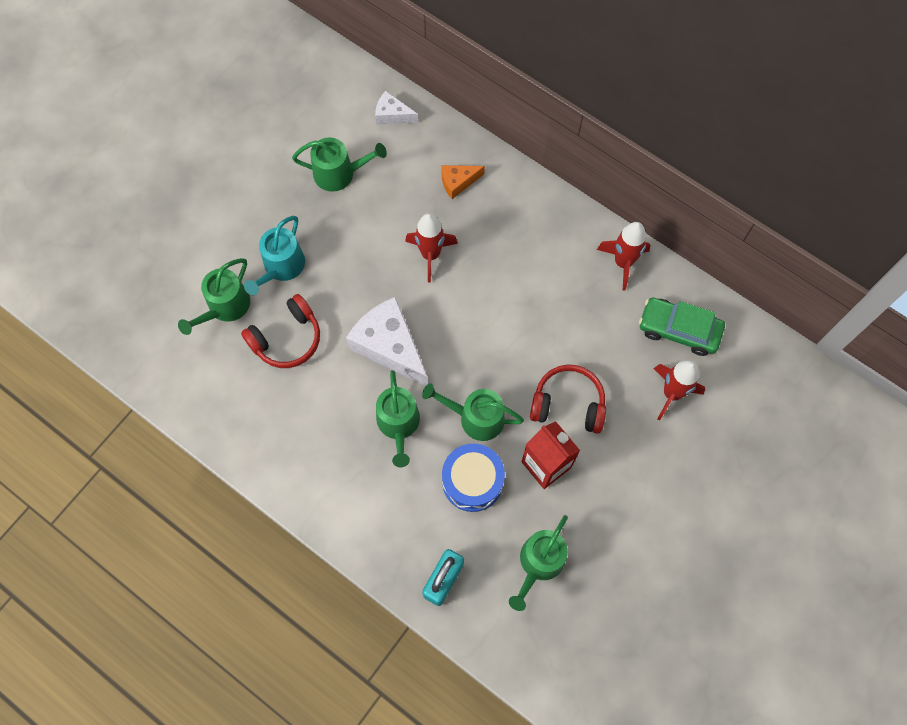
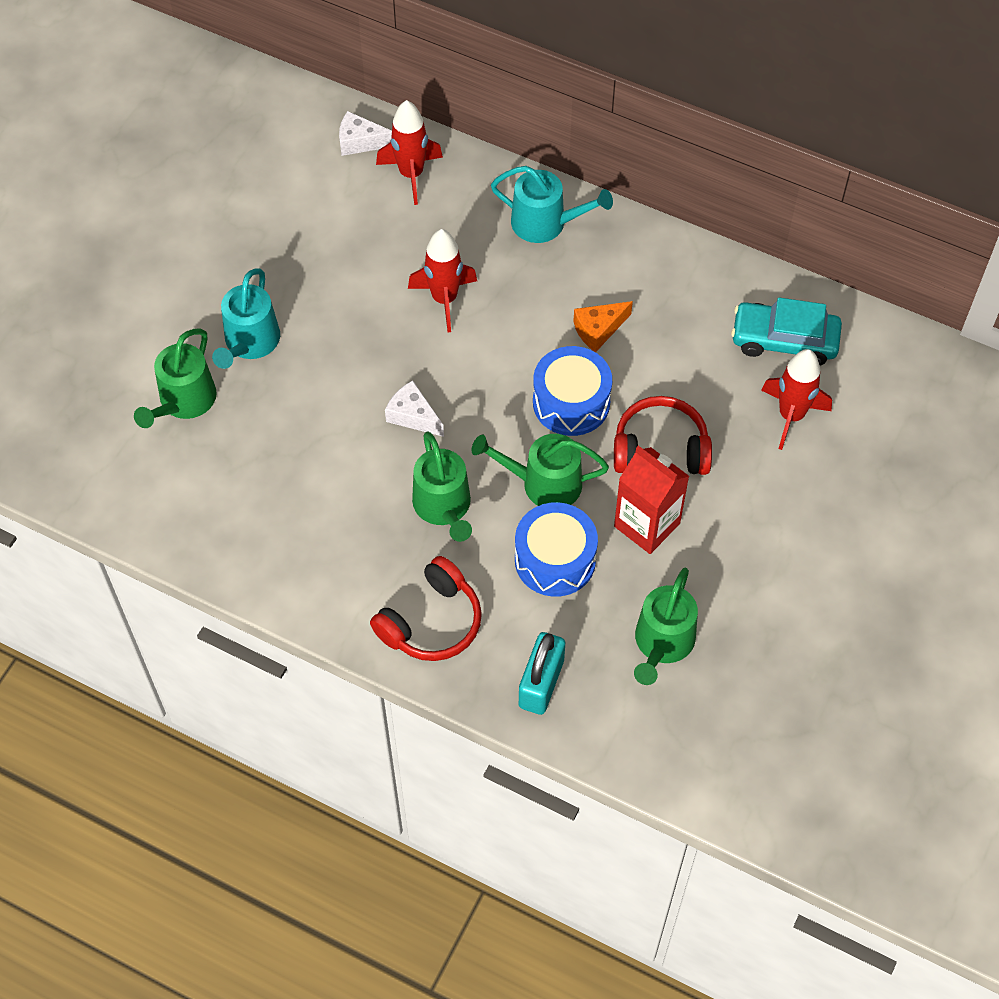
camera: 10 degrees left, 10 degrees down
red headphones [241,294,320,368] -> red headphones moved to [370,556,482,661]
green watering can [292,137,387,192] -> none
white cheese [346,297,428,386] -> white cheese [385,380,444,437], size x0.51
orange cheese [441,165,485,199] -> orange cheese moved to [573,301,633,352]
red rocket [597,222,651,291] -> red rocket moved to [376,100,443,205]
green car [639,298,725,356] -> turquoise car [731,297,842,366]
none -> turquoise watering can [491,166,613,243]
none -> blue drum [533,346,612,436]

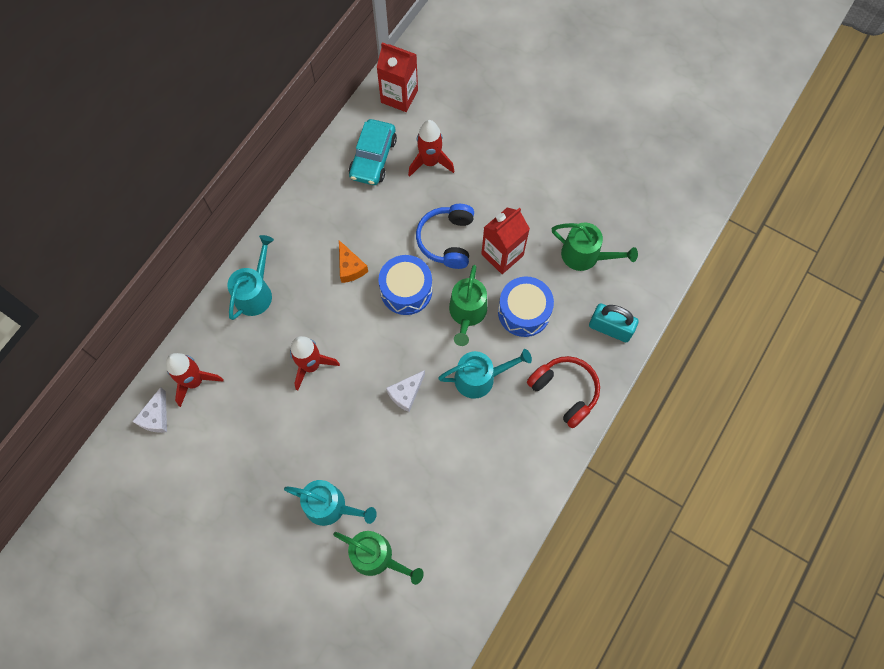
camera: 85 degrees left, 10 degrees up
green watering can [412,431,472,542] -> turquoise watering can [439,349,532,399]
red headphones [614,396,712,475] -> blue headphones [416,204,474,269]
none -> red carton [376,42,418,112]

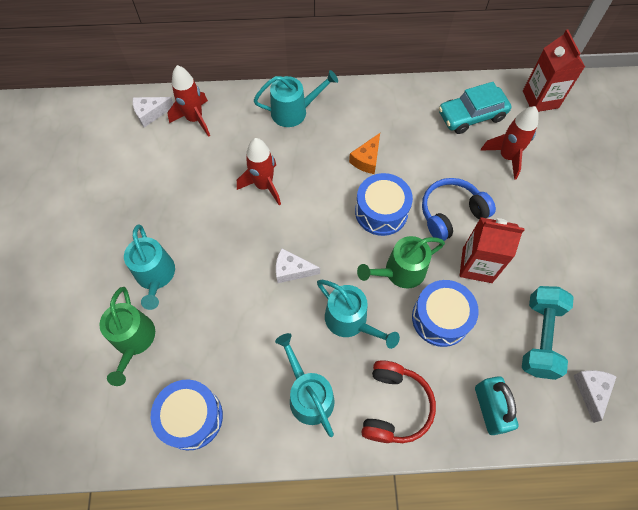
camera: 55 degrees right, 5 degrees down
green watering can [551,223,638,271] -> turquoise dumbbell [522,286,574,380]
none -> blue drum [151,380,223,450]
none -> turquoise watering can [275,333,334,437]
none -> white cheese [573,370,617,423]

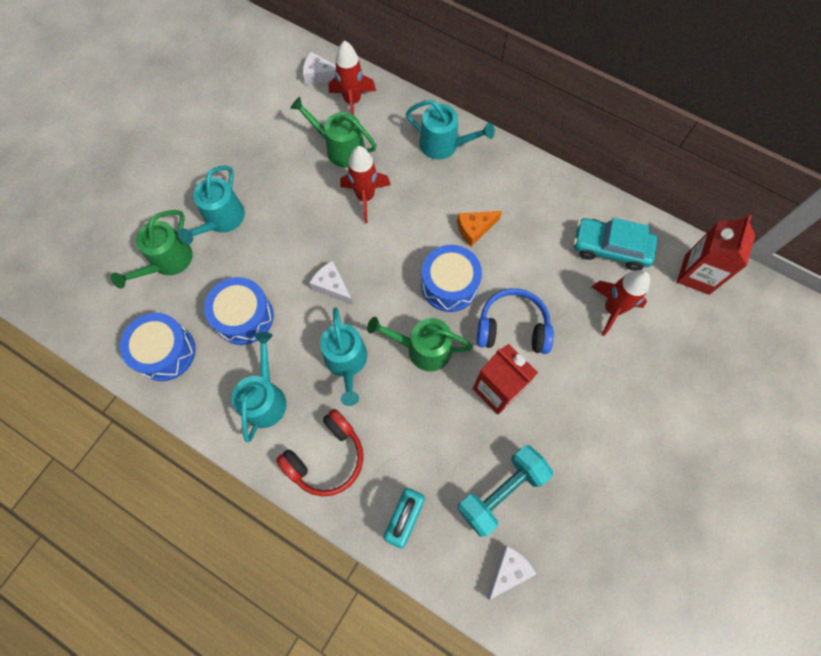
camera: 35 degrees right, 5 degrees up
blue drum [412,280,479,347] -> blue drum moved to [204,277,274,345]
none -> green watering can [290,97,376,168]

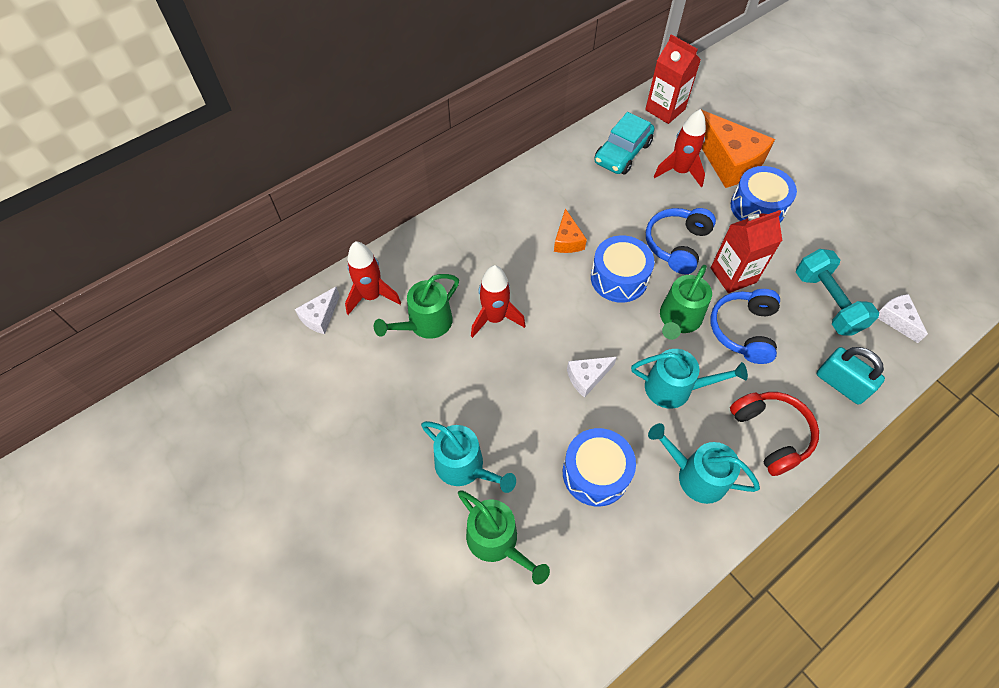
camera: 70 degrees left, 10 degrees down
blue drum [120,313,196,381] -> blue drum moved to [731,166,797,223]
turquoise watering can [406,100,495,160] -> none
none -> orange cheese [699,109,775,188]
none -> blue headphones [710,289,780,364]

